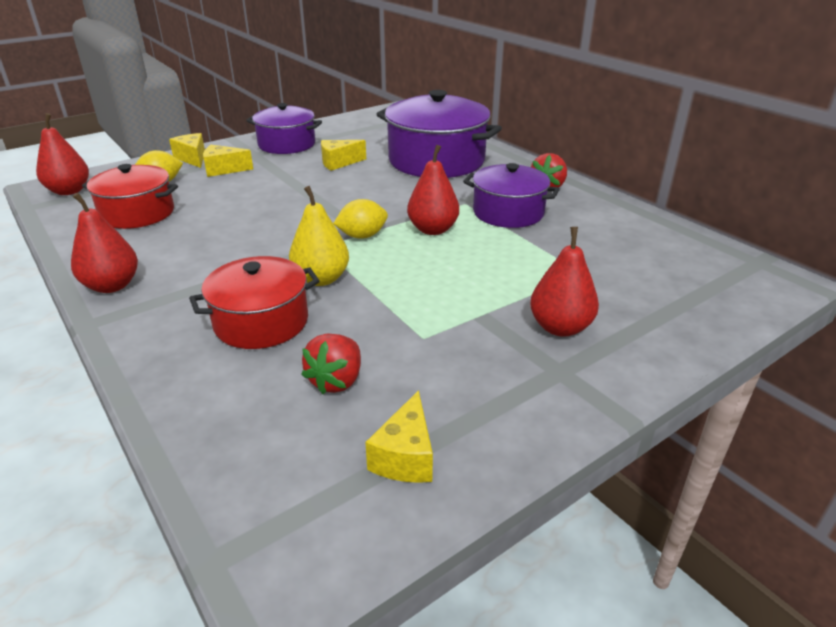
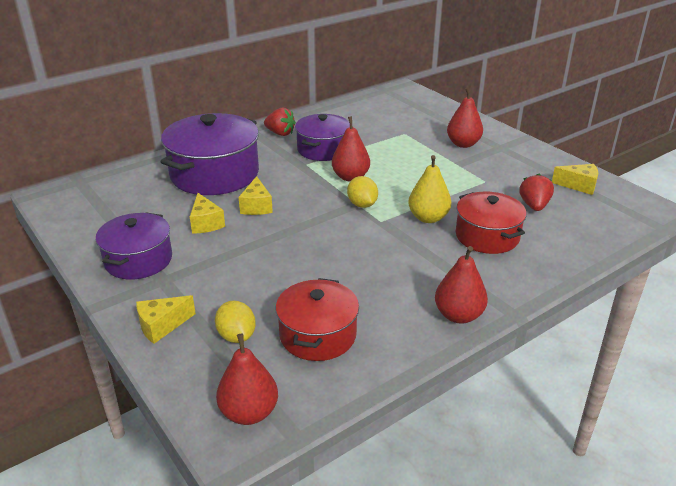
camera: 90 degrees left, 0 degrees up
yellow cheese [203,145,253,177] -> yellow cheese moved to [239,176,273,215]
red strawberry [301,334,361,394] -> red strawberry turned 105 degrees counterclockwise [519,174,554,211]

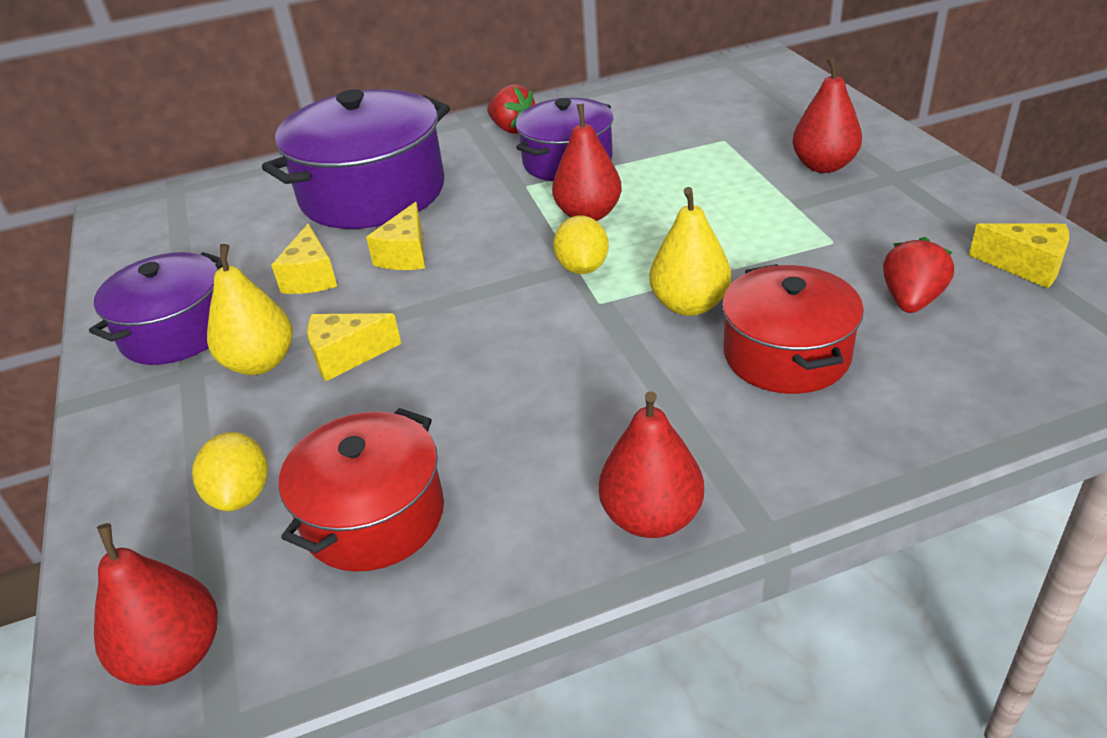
camera: 20 degrees right, 5 degrees up
yellow cheese [136,295,196,344] -> yellow cheese moved to [307,313,401,382]
none -> yellow pear [207,244,293,375]

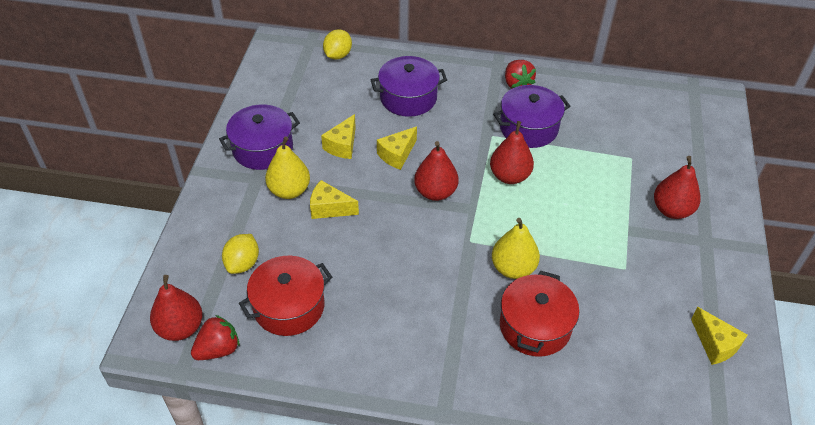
camera: 25 degrees right, 10 degrees up
purple pot [262,89,450,229] -> purple pot [371,56,447,117], size x0.63
yellow lemon [553,216,609,274] -> yellow lemon moved to [323,29,352,60]
red pear [599,391,704,538] -> red pear moved to [414,141,458,201]
red strawberry [883,237,954,313] -> red strawberry moved to [191,315,240,360]

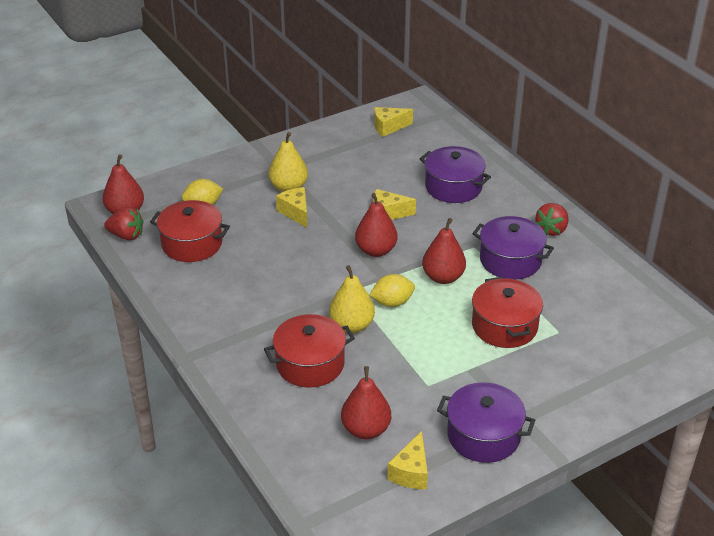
camera: 50 degrees right, 10 degrees down
purple pot [219,104,300,170] -> purple pot moved to [437,382,535,463]
yellow cheese [321,114,356,159] -> yellow cheese moved to [374,107,413,137]
yellow lemon [323,29,352,60] -> yellow lemon moved to [369,274,415,307]
red pear [654,156,701,219] -> red pear moved to [341,366,391,439]
none -> red pot [472,277,543,348]

